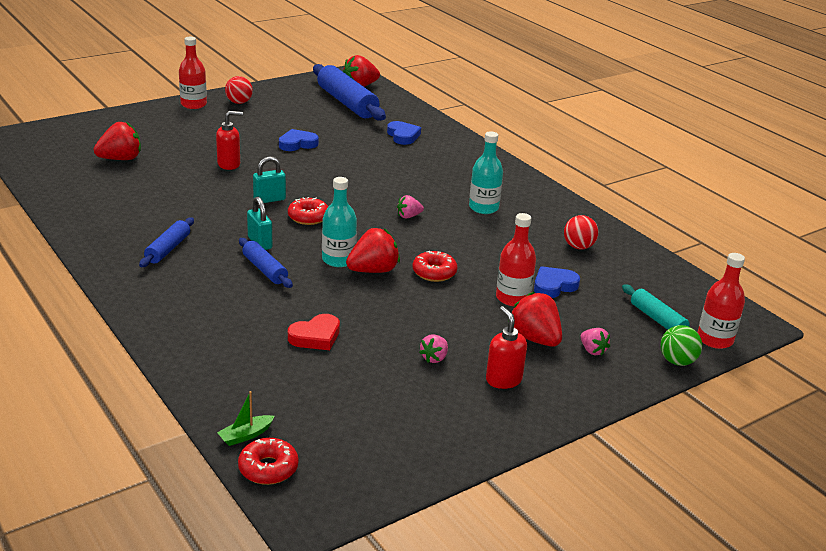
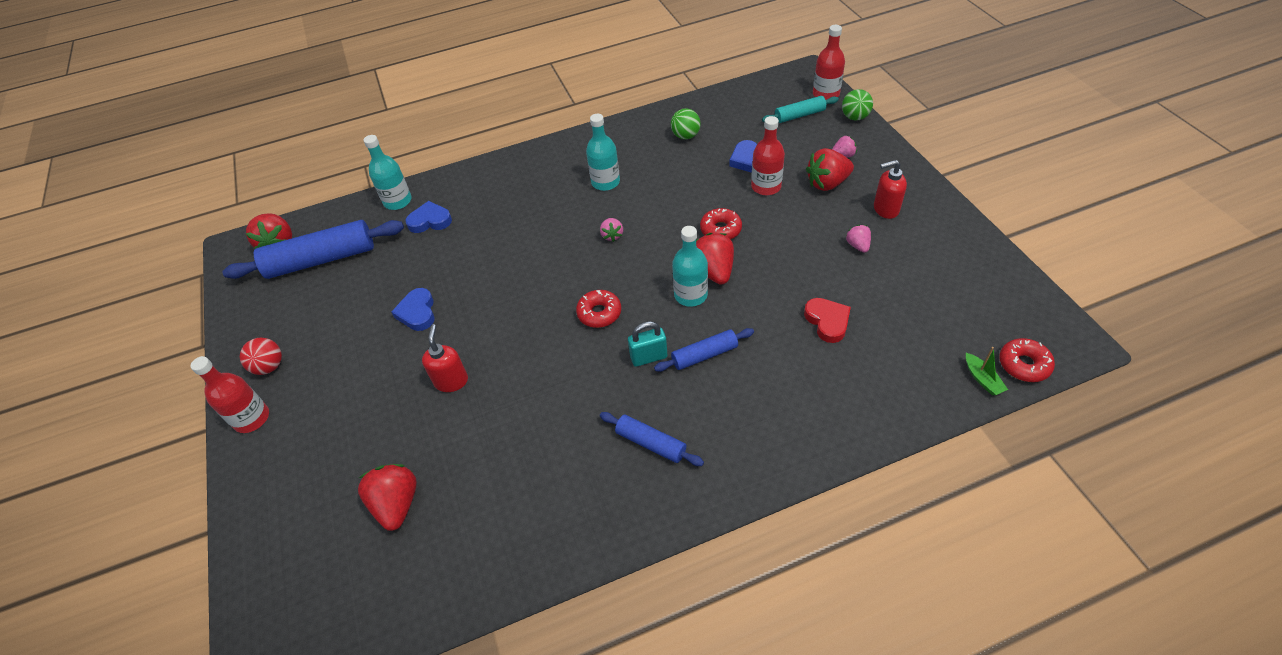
camera: 70 degrees left, 20 degrees up
turquoise padlock [253,156,286,203] -> none
pink strawberry [419,334,448,363] -> pink strawberry turned 150 degrees counterclockwise [846,225,871,253]
red ball [564,215,598,249] -> green ball [671,108,701,139]
none -> turquoise bottle [363,135,412,210]

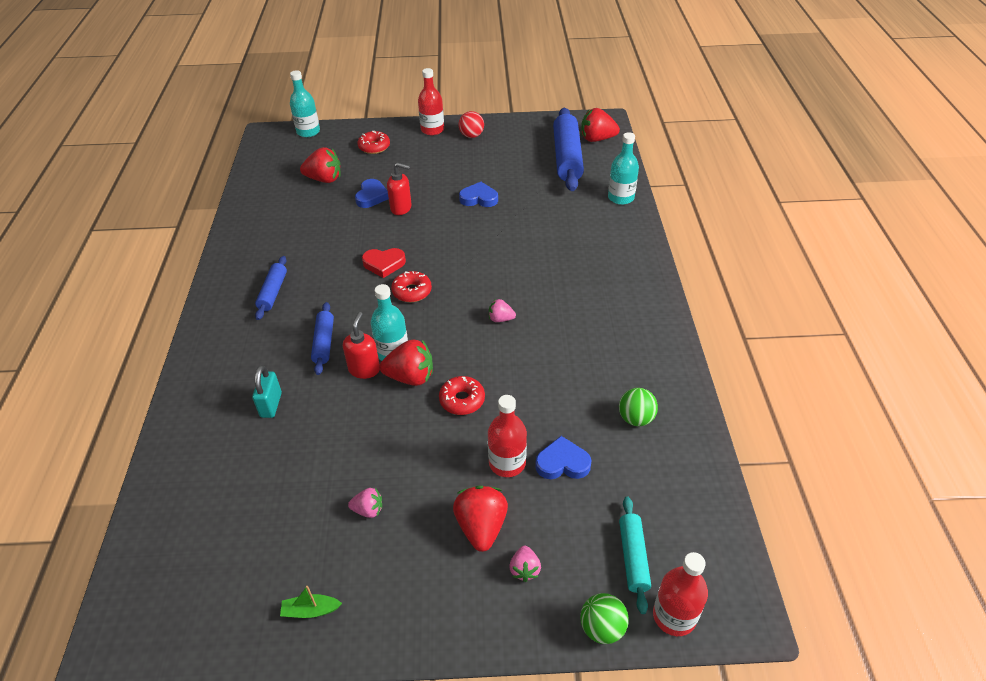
camera: 105 degrees right, 5 degrees down
blue heart [405,201,452,233] -> blue heart moved to [355,179,389,208]
turquoise bottle [586,114,620,191] -> turquoise bottle moved to [290,70,320,137]
blue rolling pin [600,412,704,466] -> blue rolling pin turned 45 degrees counterclockwise [255,256,287,320]
turquoise padlock [628,321,667,367] -> turquoise padlock moved to [252,365,282,418]
red heart [804,298,851,343] -> red heart moved to [362,248,406,278]
red soap dispenser [874,160,907,219] -> red soap dispenser moved to [343,312,380,379]
green boat [966,347,1008,395] -> green boat moved to [280,586,342,618]
red donut [999,338,1055,382] -> red donut moved to [357,131,390,154]

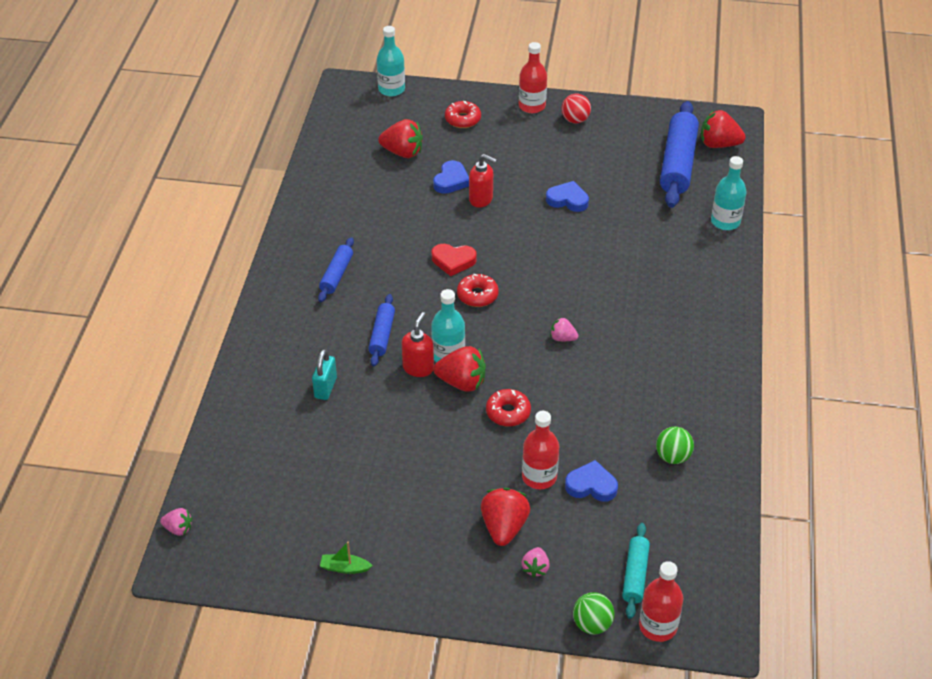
camera: 10 degrees right, 0 degrees up
pink strawberry [348,488,382,518] -> pink strawberry moved to [160,508,192,536]

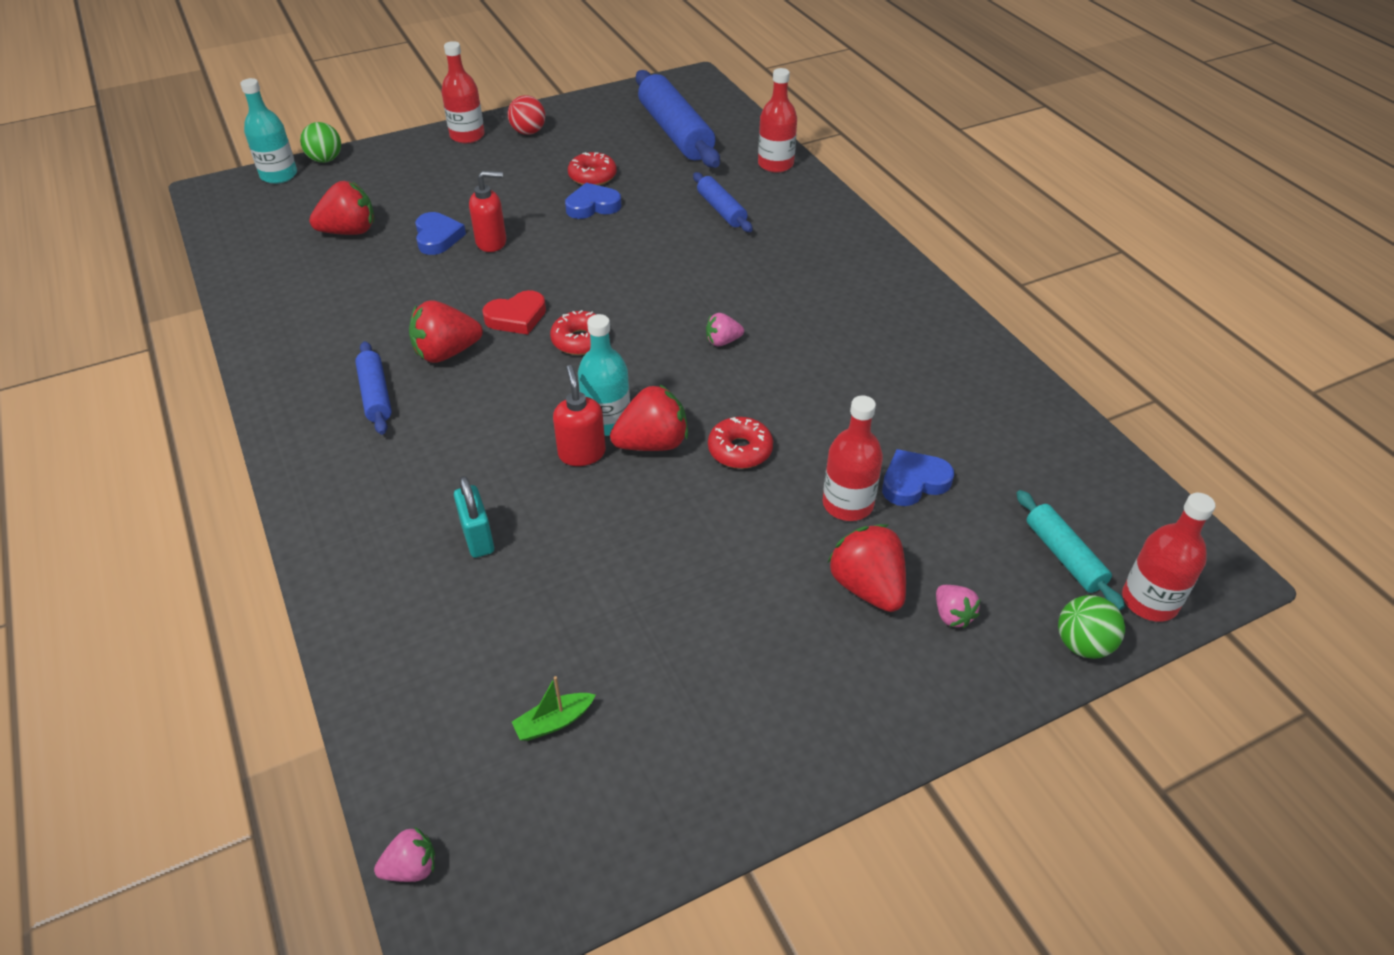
camera: 35 degrees left, 0 degrees up
green boat [320,542,373,574] -> green boat moved to [512,676,595,741]
blue rolling pin [368,294,395,366] -> blue rolling pin moved to [693,172,753,232]
red donut [445,101,481,128] -> red donut moved to [568,152,617,185]
green ball [656,427,694,464] -> green ball moved to [300,122,341,163]
red strawberry [701,110,746,148] -> red strawberry moved to [409,300,483,363]
turquoise bottle [711,156,747,230] -> red bottle [758,68,797,173]

